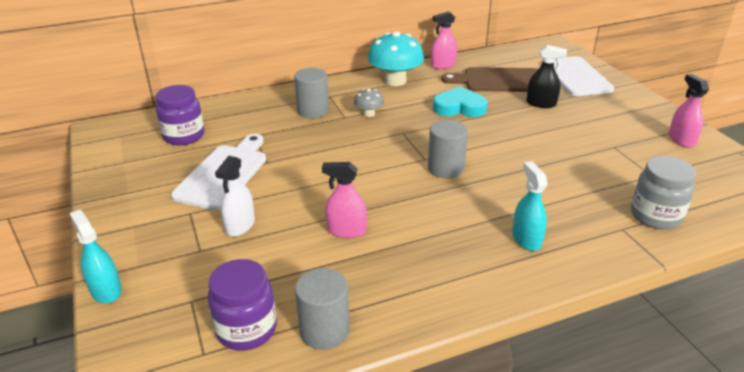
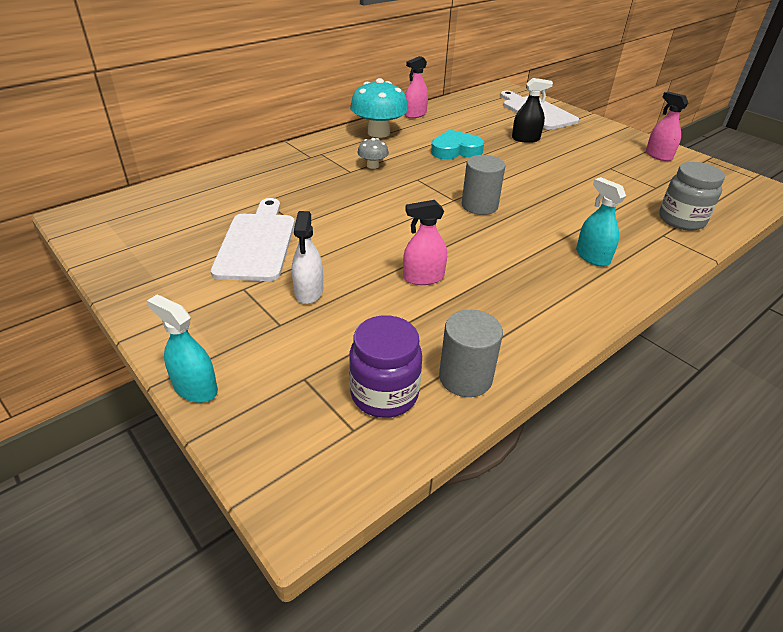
camera: 20 degrees left, 5 degrees up
purple jar [156,85,204,145] -> none
grey cylinder [294,68,329,118] -> none
brown cutting board [441,67,538,92] -> none

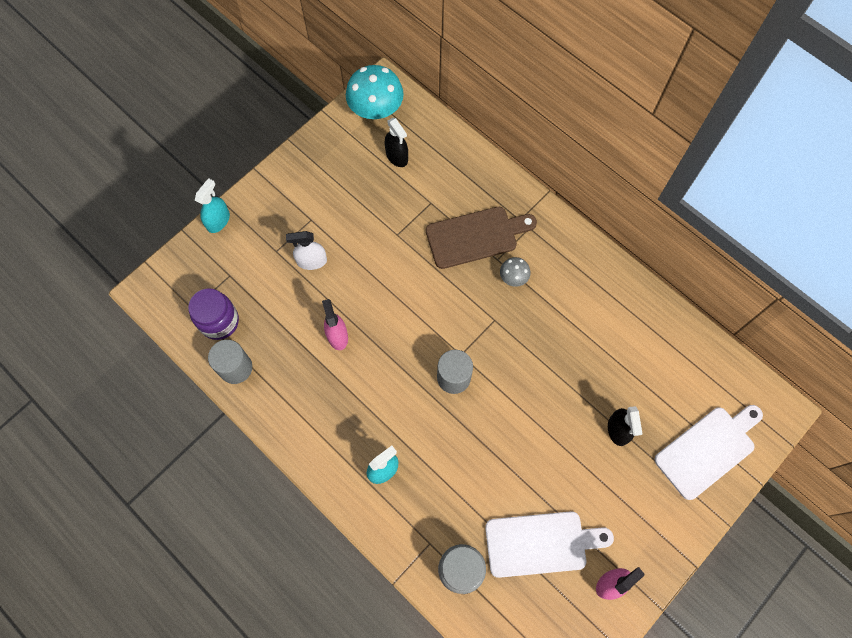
camera: 85 degrees right, 30 degrees up
white cutting board [211,198,295,281] -> white cutting board moved to [485,511,614,578]
turquoise mushroom [350,78,408,138] -> turquoise mushroom moved to [346,65,404,119]
pink spray bottle [404,56,428,118] -> none
turquoise heart [431,130,484,159] -> none
none -> black spray bottle [385,118,408,167]
none -> brown cutting board [426,207,537,269]

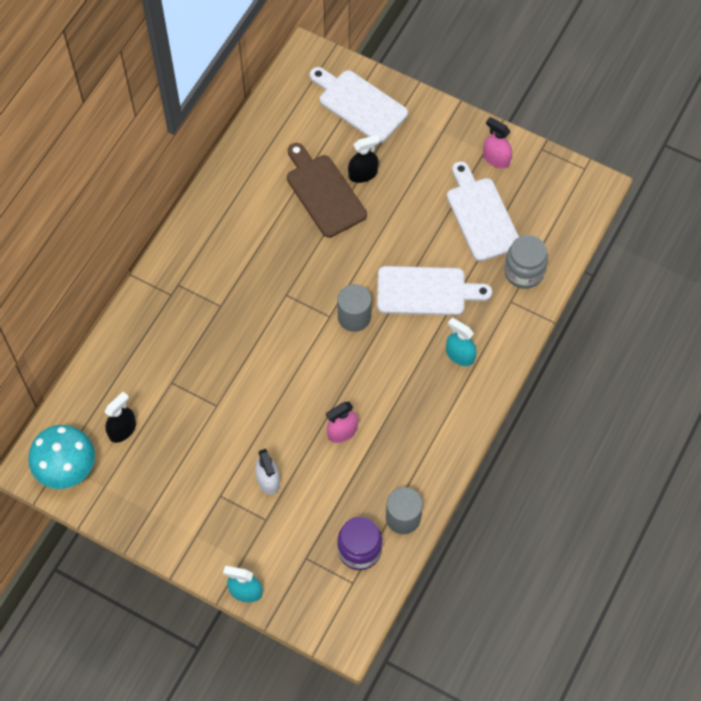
camera: 105 degrees left, 5 degrees down
brown cutting board [426,207,537,269] -> brown cutting board moved to [287,143,367,238]
grey mushroom [500,257,530,287] -> none
none -> white cutting board [377,266,492,315]

